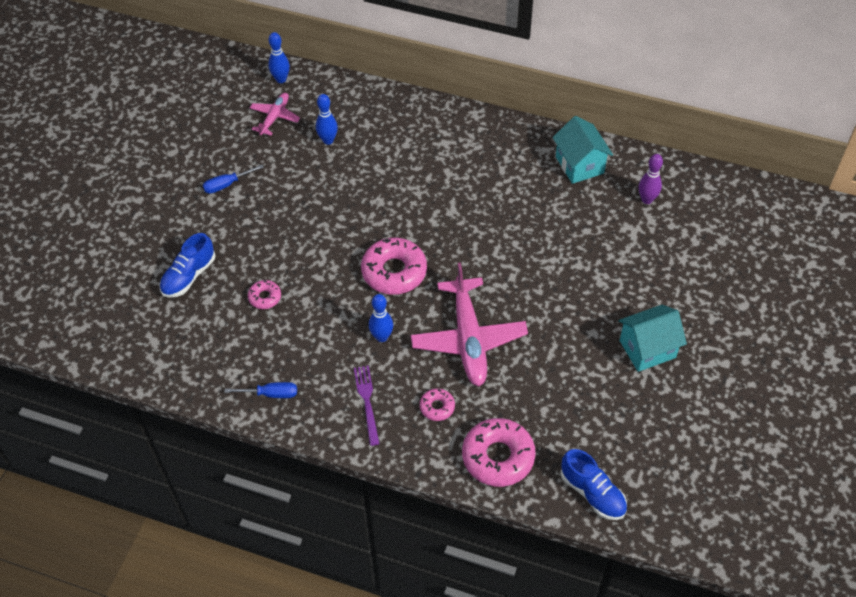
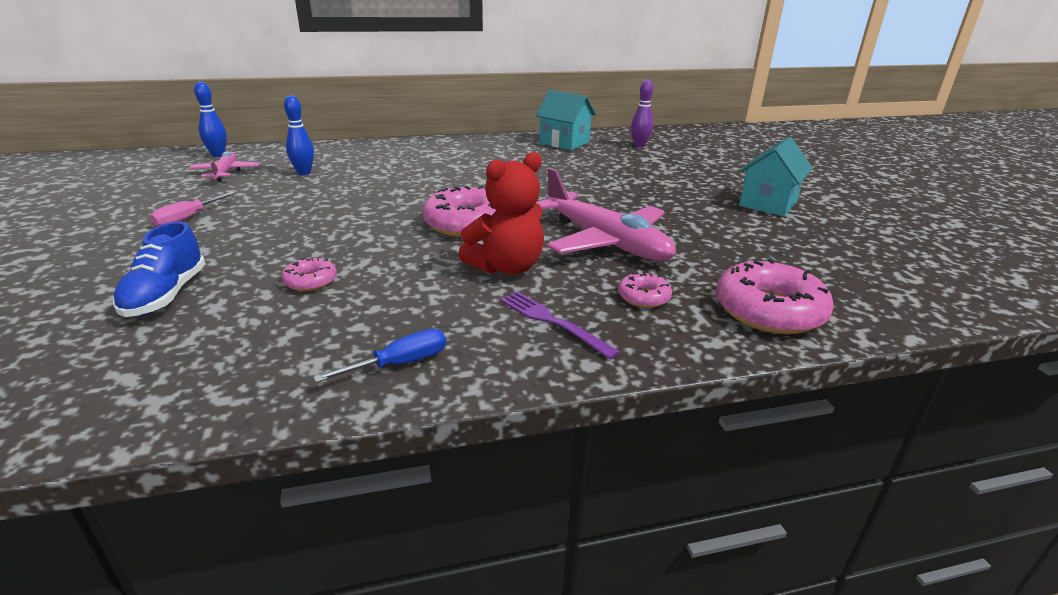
camera: 35 degrees left, 25 degrees down
blue screwdriver [203,165,264,194] -> pink screwdriver [150,192,235,226]
blue bowling pin [369,294,393,342] -> red teddy bear [458,152,544,275]
blue shoe [560,449,627,520] -> none

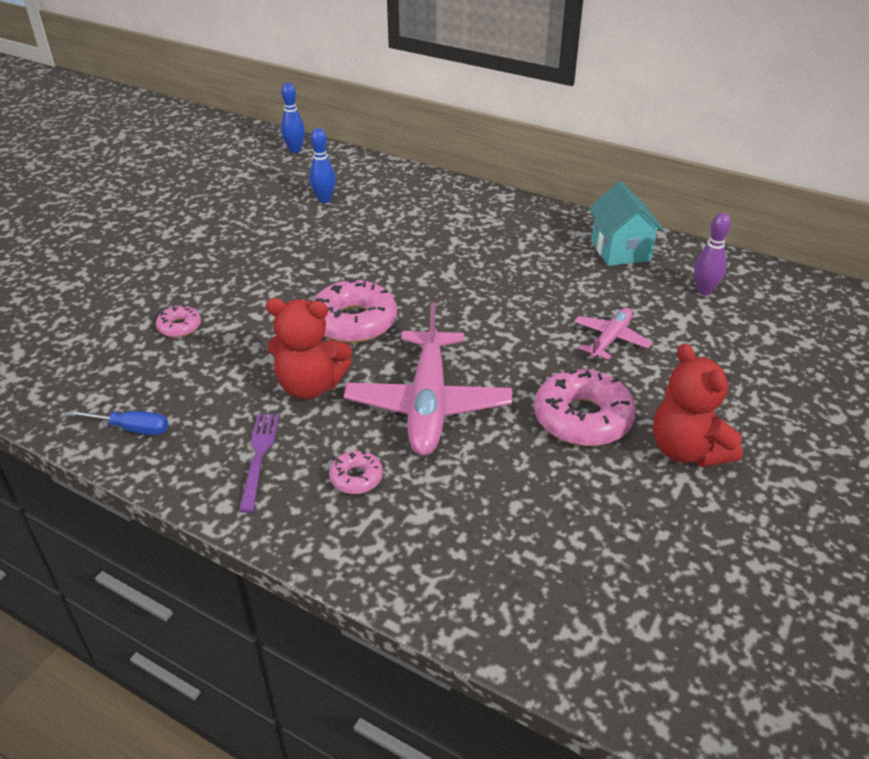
camera: 45 degrees right, 10 degrees up
blue shoe [112,222,206,317] -> none
pink screwdriver [150,192,235,226] -> none
pink plane [189,151,260,182] -> pink plane moved to [574,308,652,360]
pink donut [716,259,834,334] -> pink donut moved to [534,369,636,446]
turquoise house [739,137,813,216] -> red teddy bear [653,343,743,467]

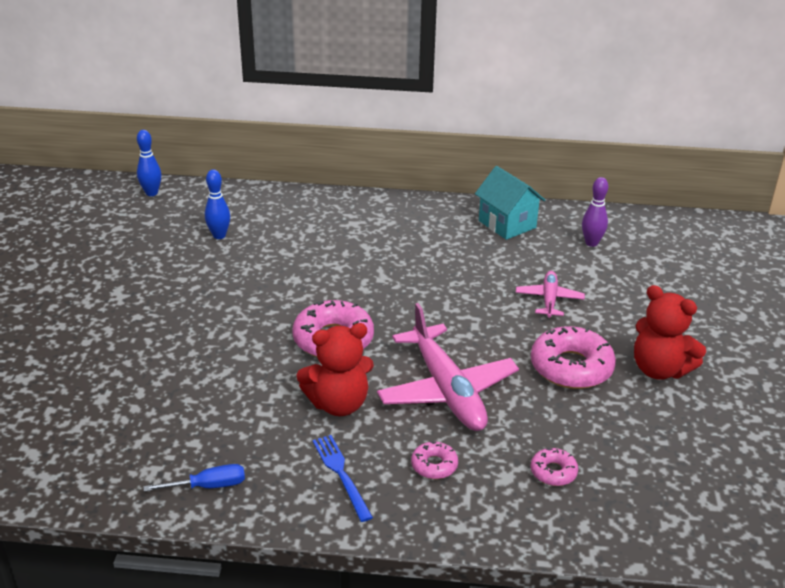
camera: 25 degrees left, 5 degrees down
pink donut [156,305,201,337] -> pink donut moved to [531,448,578,486]
purple fork [239,414,279,513] -> blue fork [313,435,373,522]

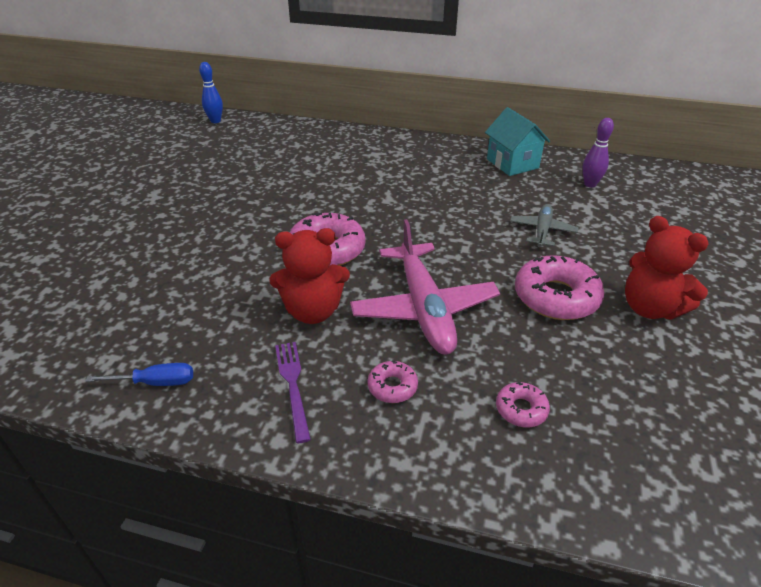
camera: 10 degrees right, 5 degrees up
blue bowling pin [205,169,230,239] -> none
blue fork [313,435,373,522] -> purple fork [275,342,311,443]
pink plane [516,271,585,318] -> grey plane [510,204,578,247]

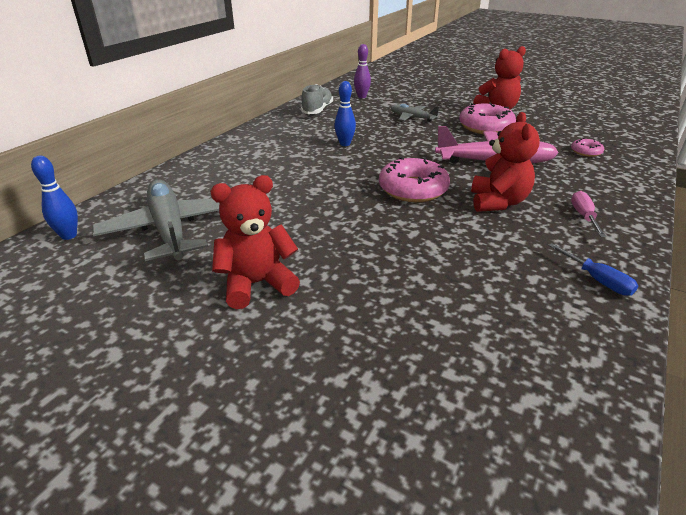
camera: 75 degrees left, 5 degrees down
blue screwdriver [85,363,193,386] -> blue screwdriver turned 135 degrees clockwise [548,243,638,296]
purple fork [275,342,311,443] -> pink screwdriver [571,191,606,237]
pink donut [368,361,418,403] -> none
turquoise house [485,107,550,176] -> grey shoe [301,84,333,114]
none -> grey plane [92,179,220,261]
none -> red teddy bear [210,175,300,309]
none -> blue bowling pin [334,81,356,146]

